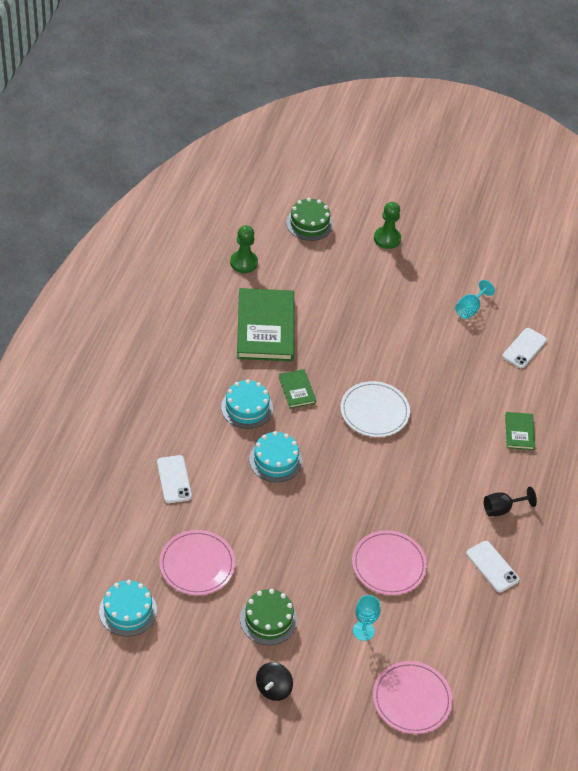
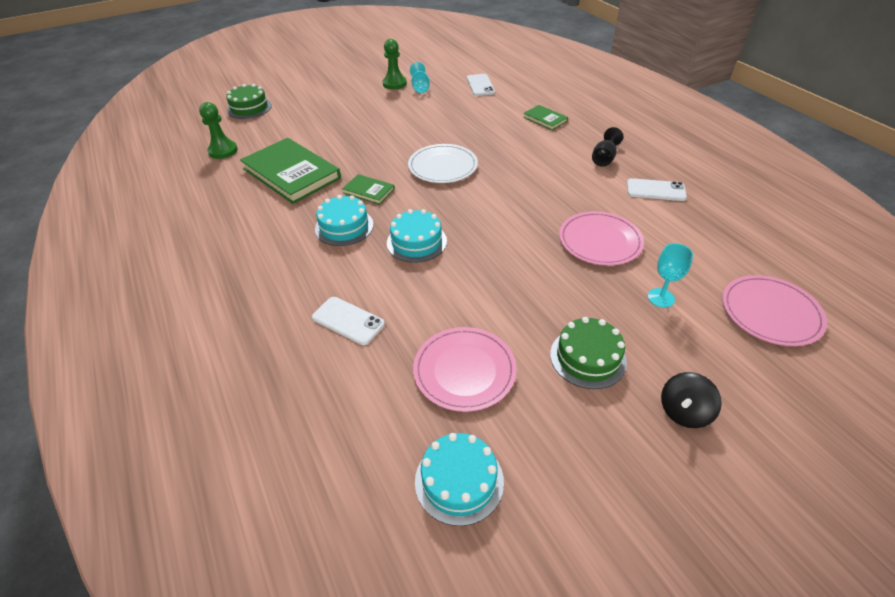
camera: 40 degrees left, 5 degrees down
black spinning top [256,662,293,701] -> black spinning top turned 60 degrees clockwise [661,372,722,428]
green pawn [374,202,401,249] -> green pawn moved to [383,39,407,89]

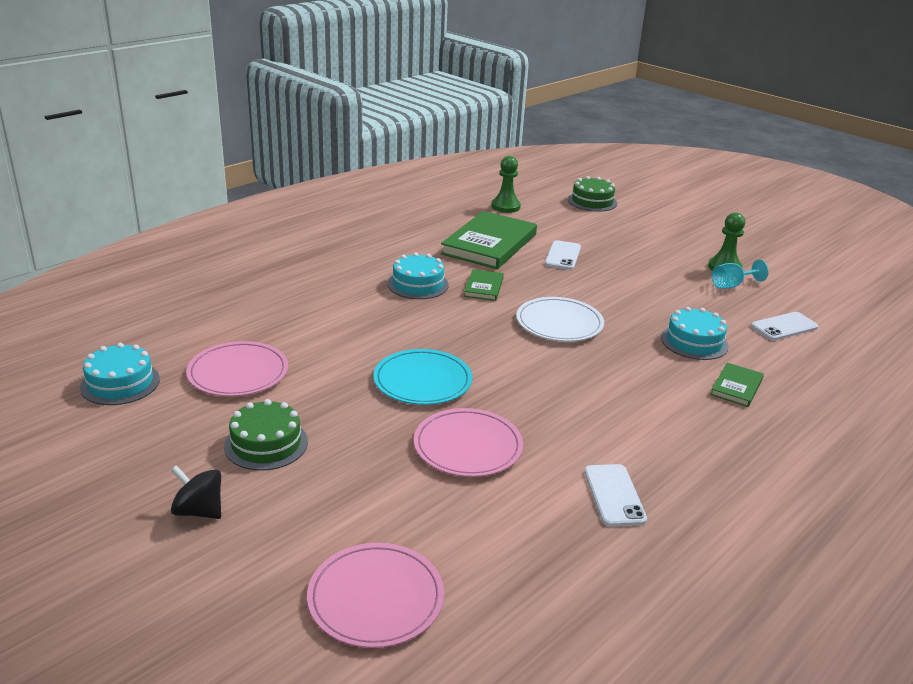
camera: 70 degrees right, 15 degrees down
white phone [312,297,385,345] -> white phone moved to [545,240,581,270]
turquoise cake [387,209,447,263] -> turquoise cake moved to [661,307,729,360]
black goblet [592,127,623,167] -> none
turquoise goblet [648,243,693,308] -> none
none -> turquoise plate [373,349,472,405]

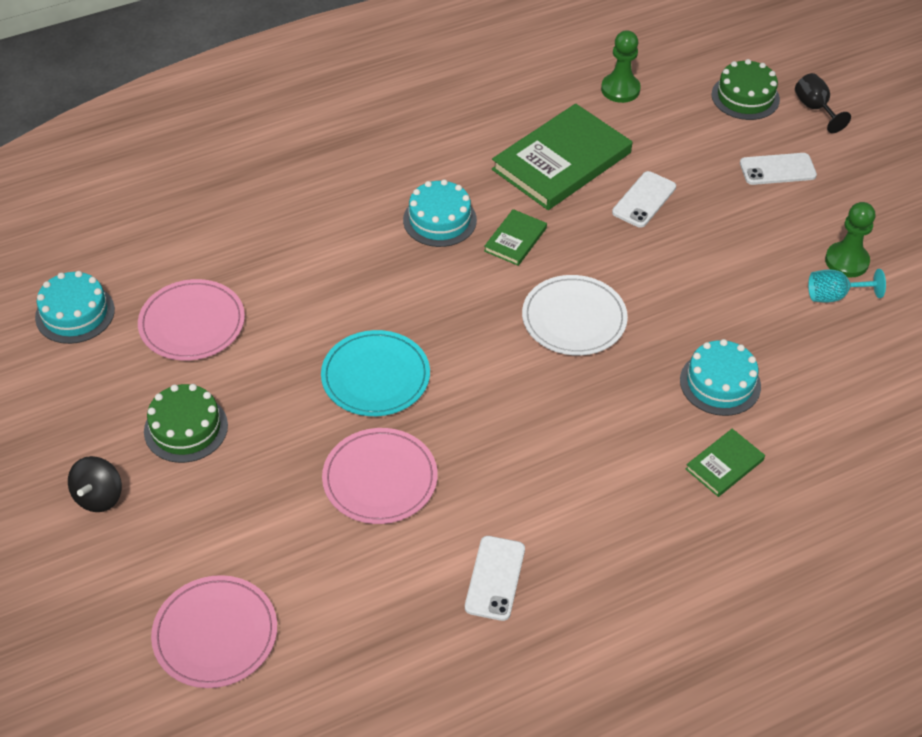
camera: 20 degrees right, 20 degrees up
black spinning top [171,465,221,519] -> black spinning top turned 120 degrees counterclockwise [68,456,122,512]
white phone [751,312,818,340] -> white phone moved to [740,153,817,185]
none -> black goblet [795,73,851,133]

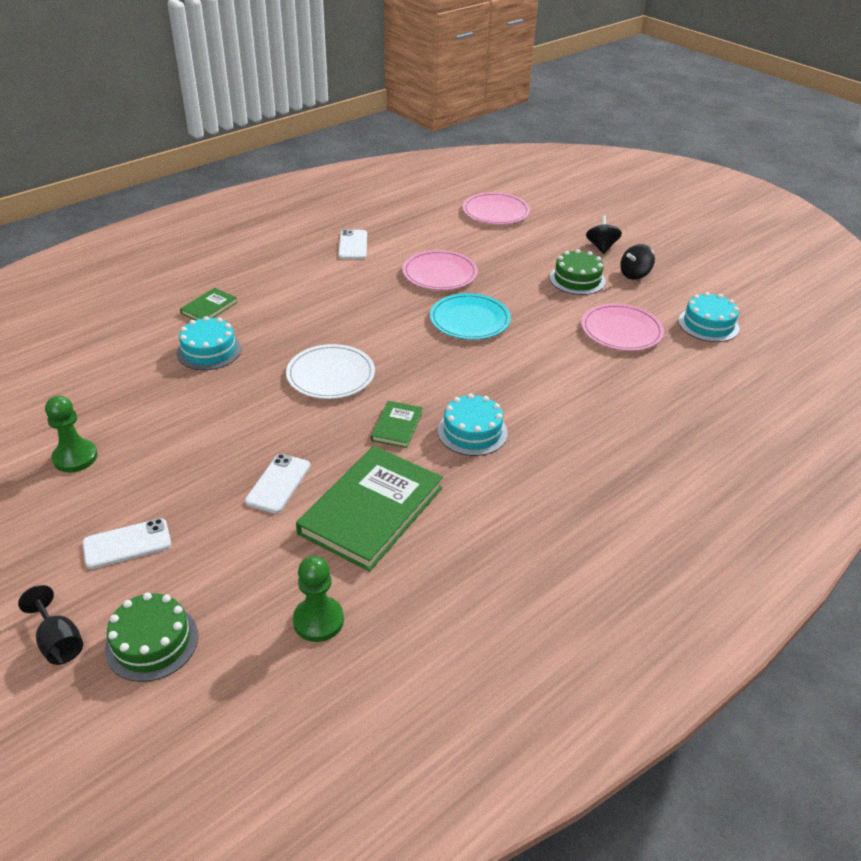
camera: 165 degrees right, 10 degrees down
turquoise goblet [808,269,886,303] -> none
none -> black spinning top [620,244,655,280]

